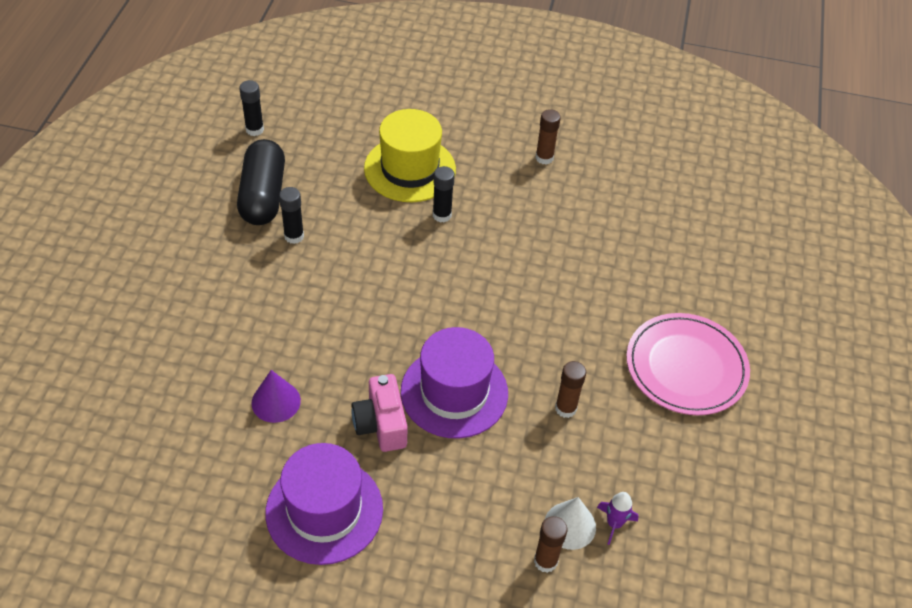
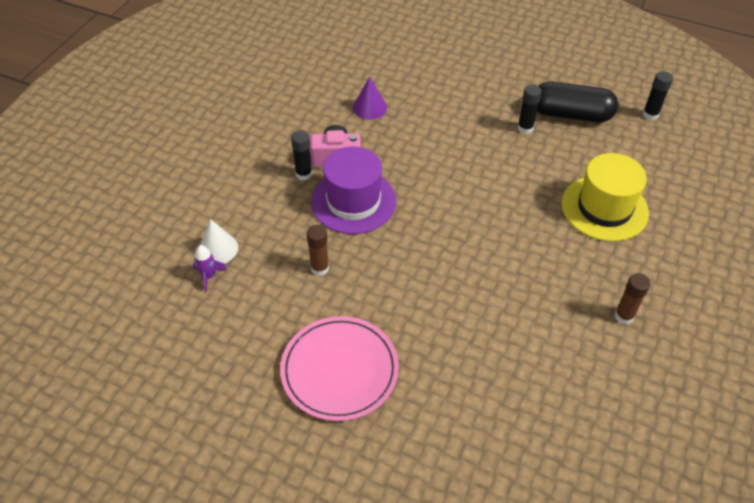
camera: 105 degrees right, 0 degrees up
purple hat [265,443,383,565] -> none
black glue stick [433,166,455,223] -> black glue stick moved to [291,130,312,180]
brown glue stick [534,516,567,573] -> none

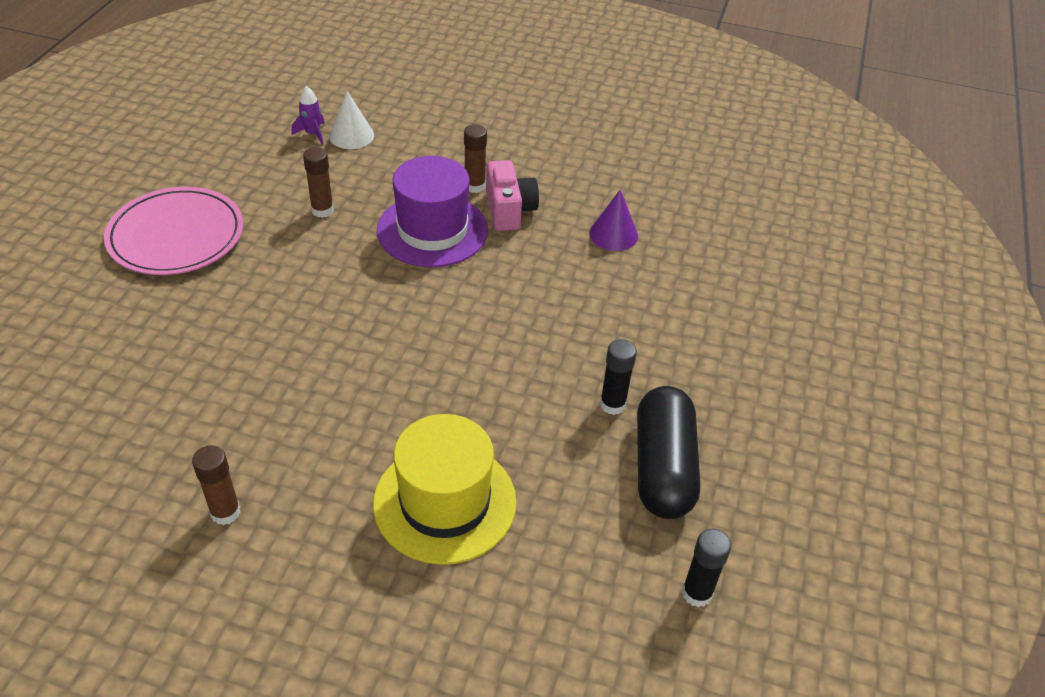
camera: 80 degrees right, 5 degrees down
black glue stick [291,130,312,180] -> brown glue stick [464,124,487,193]

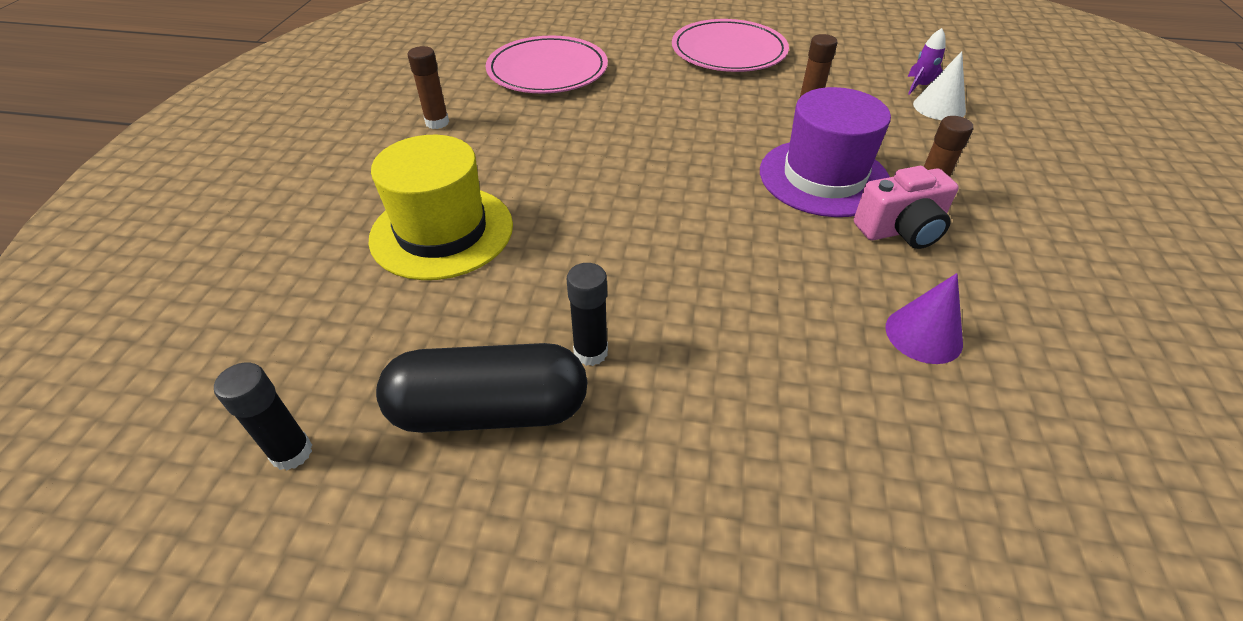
camera: 85 degrees right, 0 degrees up
none -> pink plate [486,36,608,94]

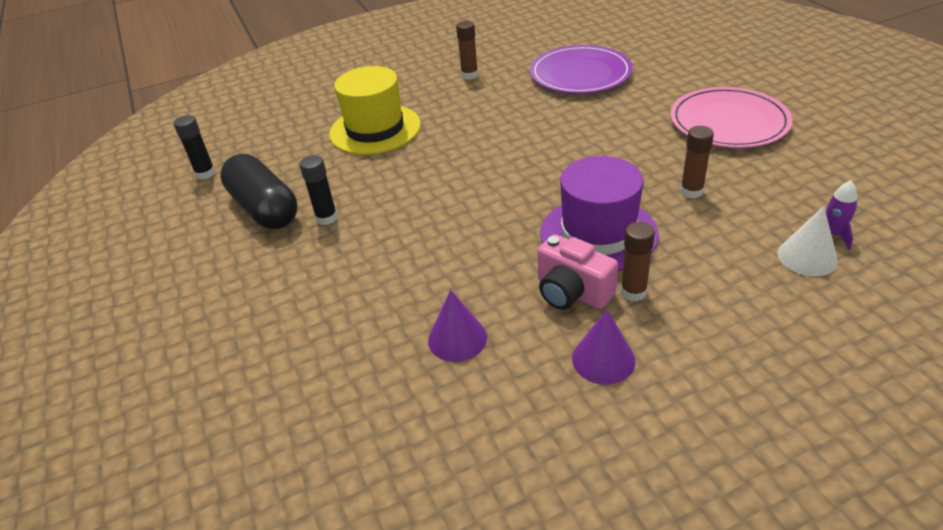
camera: 60 degrees right, 5 degrees down
pink plate [486,36,608,94] -> purple plate [530,45,633,94]
none -> purple cone [572,310,636,385]

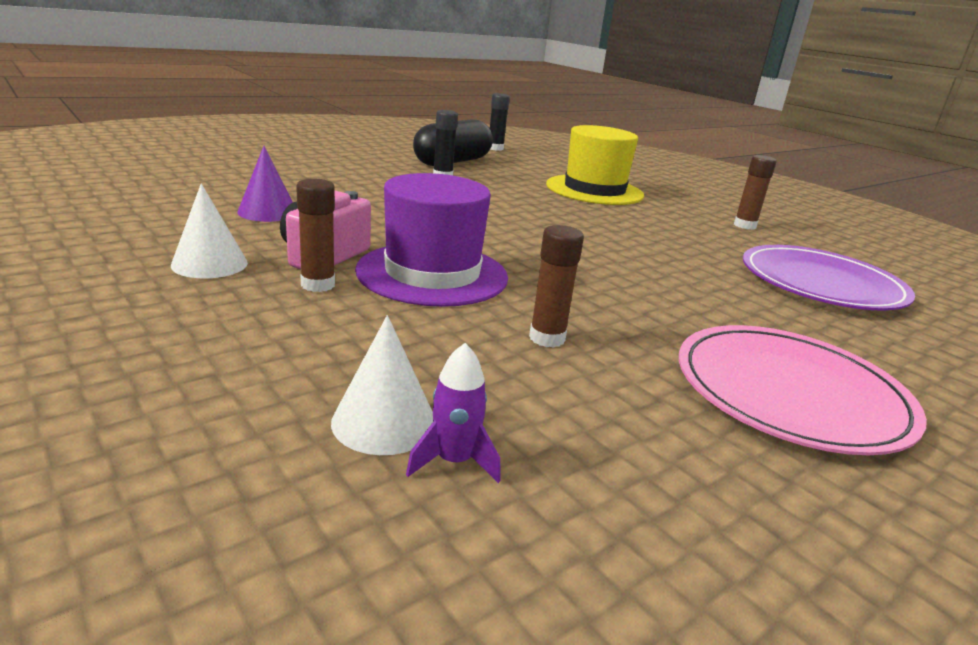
camera: 70 degrees right, 15 degrees down
purple cone [572,310,636,385] -> white cone [171,183,248,278]

